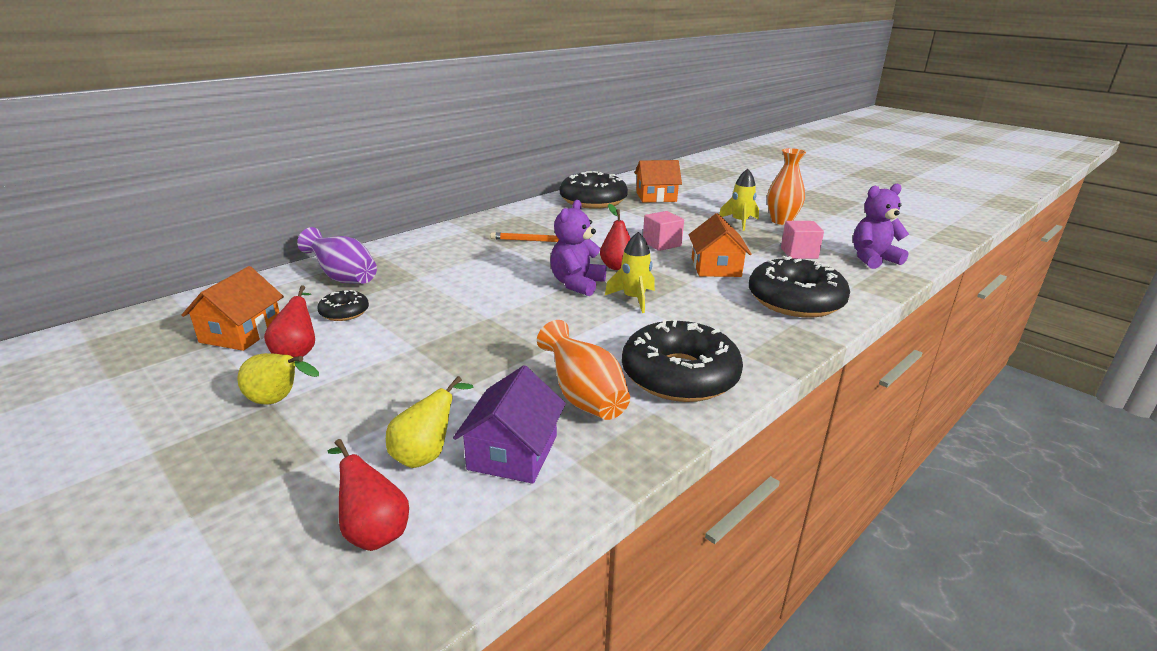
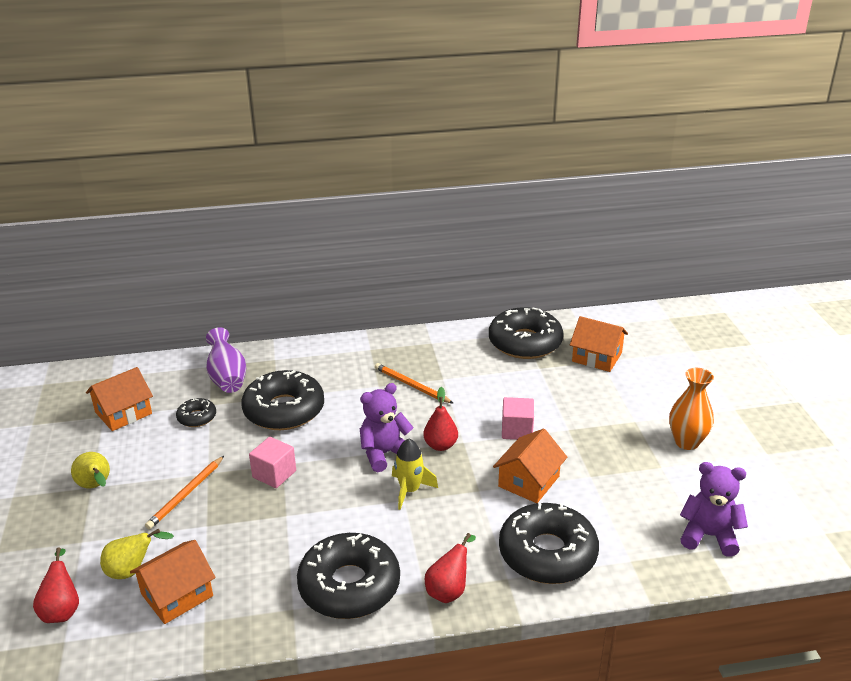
camera: 35 degrees right, 5 degrees up
red pear [264,285,315,358] -> red pear moved to [425,533,476,603]
purple house [453,365,566,484] -> orange house [130,540,215,624]
orange vase [537,320,630,420] -> none
yellow rocket [719,169,759,231] -> none
pink cube [781,221,824,259] -> pink cube moved to [249,437,296,488]
none -> orange pencil [145,456,224,530]
none -> black donut [241,370,324,430]

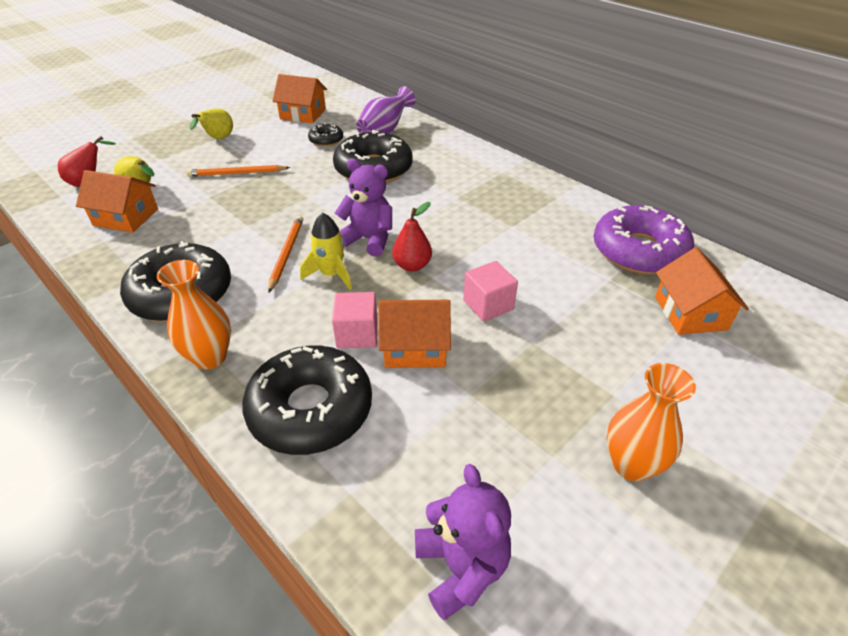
camera: 55 degrees right, 10 degrees up
pink cube [249,437,296,488] -> pink cube moved to [332,292,378,348]
orange pencil [375,363,454,404] -> orange pencil moved to [268,216,303,293]
red pear [425,533,476,603] -> orange vase [157,260,231,369]
black donut [489,307,563,359] -> purple donut [594,205,694,275]

